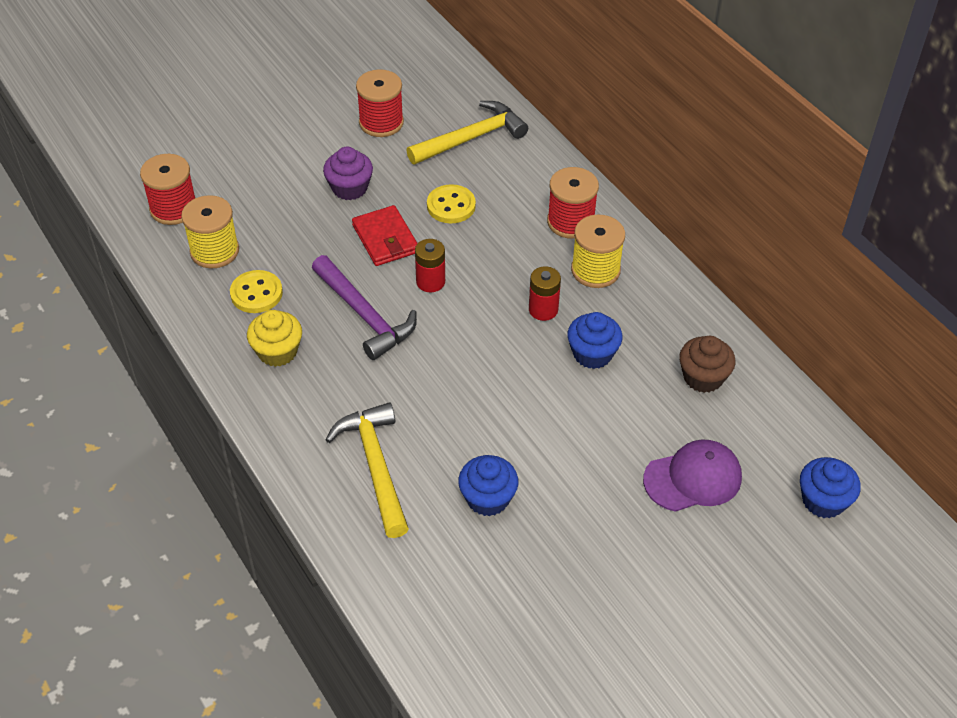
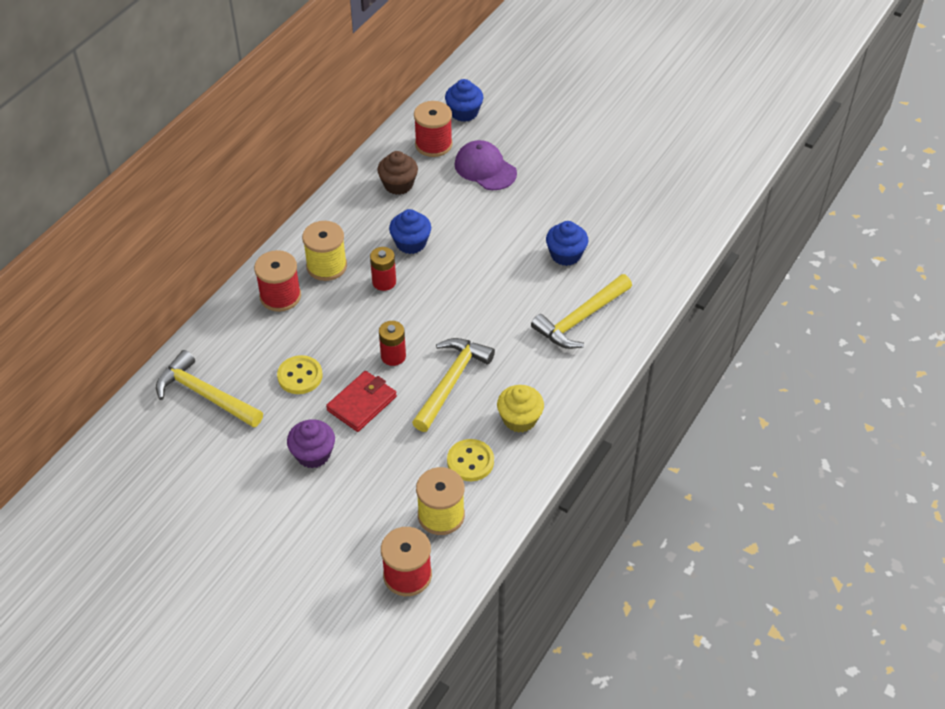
camera: 115 degrees left, 0 degrees up
purple hammer [312,255,417,360] -> yellow hammer [412,338,495,432]
red spool [356,69,404,137] -> red spool moved to [414,101,453,157]

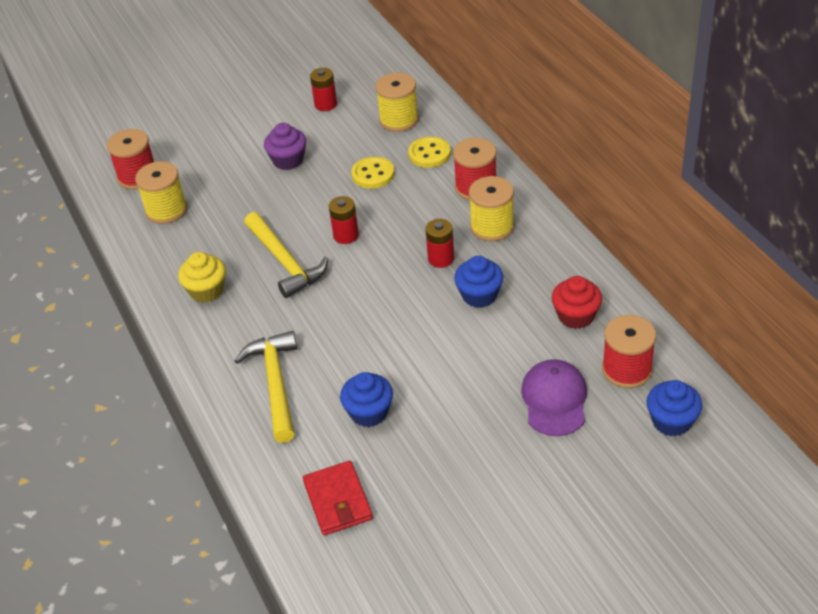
camera: 125 degrees right, 5 degrees down
yellow hammer [156,350,263,428] -> yellow spool [376,73,419,132]
red wallet [326,371,397,432] -> red wallet moved to [303,461,373,535]
brown cupcake [377,151,418,195] -> red cupcake [552,276,602,329]
yellow button [447,439,494,481] -> yellow button moved to [408,136,451,168]
purple cap [454,140,517,190] -> purple cap turned 75 degrees counterclockwise [521,359,587,436]
none -> red battery [310,68,337,111]

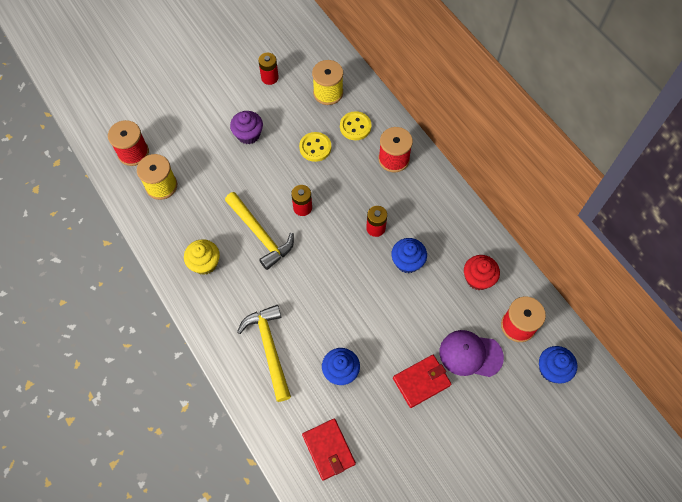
camera: 10 degrees left, 20 degrees up
yellow spool [469,176,514,241] -> none
purple cap [521,359,587,436] -> purple cap turned 75 degrees counterclockwise [440,330,504,377]
none -> red wallet [393,355,451,408]

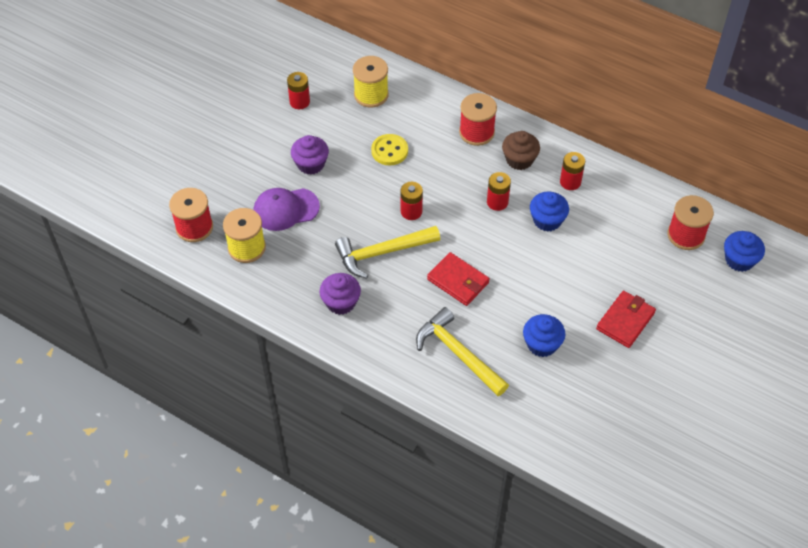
camera: 25 degrees left, 10 degrees down
yellow cupcake [184,239,220,275] -> purple cupcake [319,273,361,315]
yellow hammer [225,192,294,270] -> yellow hammer turned 135 degrees clockwise [335,226,440,279]
red wallet [302,419,356,480] -> red wallet moved to [427,252,490,306]
yellow button [340,111,371,140] -> none
purple cap [440,330,504,377] -> purple cap moved to [254,188,320,231]
red cupcake [464,255,500,290] -> none
none -> brown cupcake [502,131,540,170]
none -> red battery [560,152,585,190]

